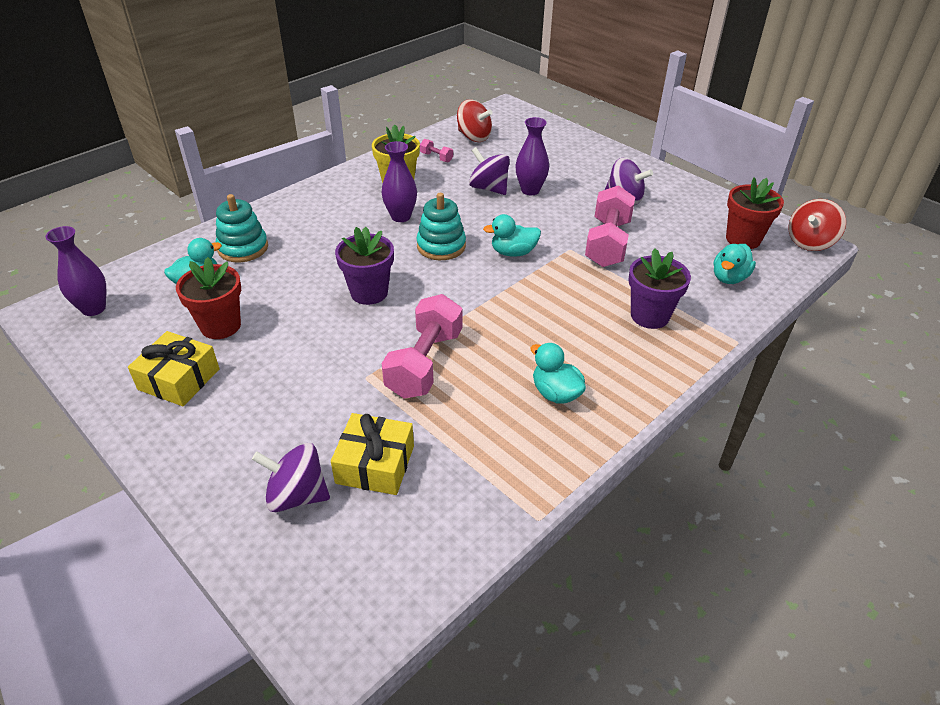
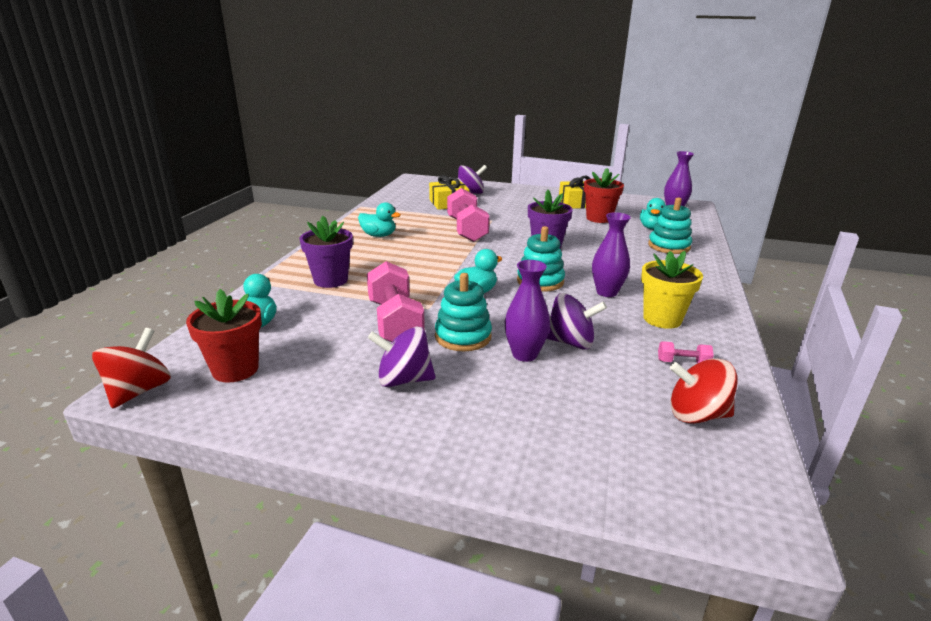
camera: 150 degrees right, 15 degrees down
none -> turquoise stacking toy [435,273,492,351]

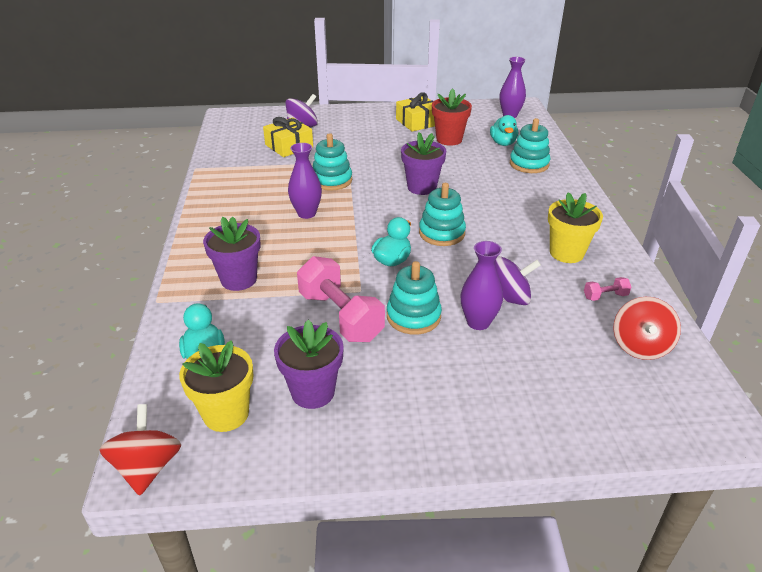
camera: 20 degrees left, 10 degrees up
red flower pot [186,289,262,383] -> yellow flower pot [179,340,253,432]
turquoise duck [358,202,401,237] -> none
purple spinning top [368,326,436,387] -> none
pink dumbbell [447,188,490,242] -> turquoise stacking toy [313,133,352,191]
purple vase [592,212,631,297] -> purple vase moved to [288,143,322,219]
red spinning top [670,358,737,424] -> red spinning top turned 60 degrees counterclockwise [614,297,681,360]
none -> purple flower pot [274,320,344,409]

